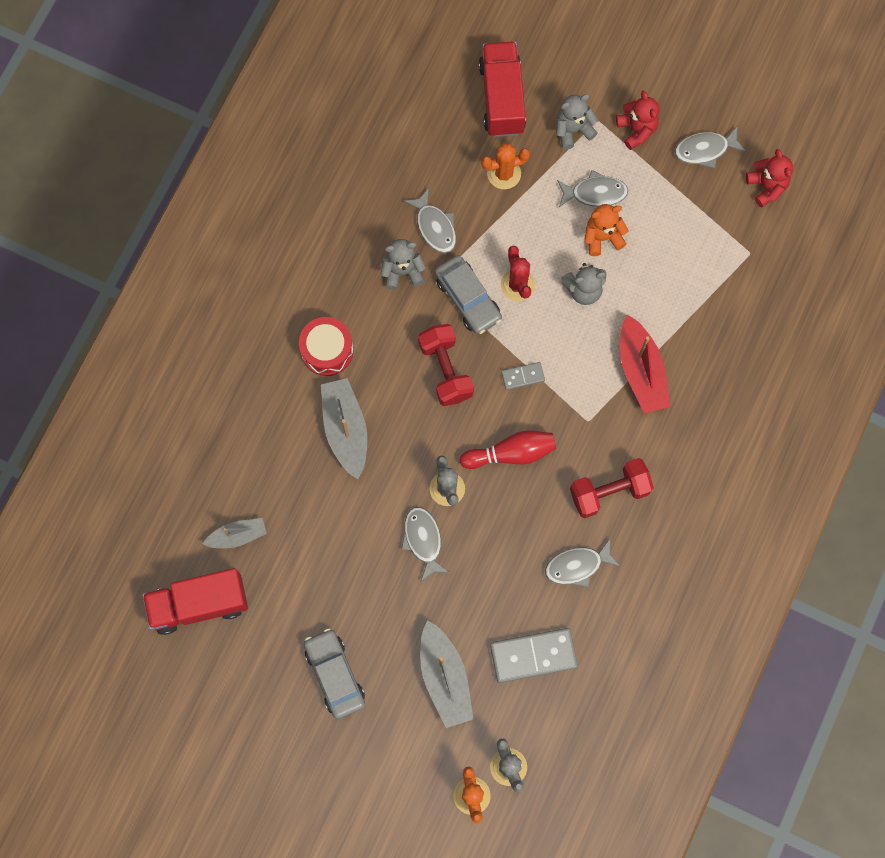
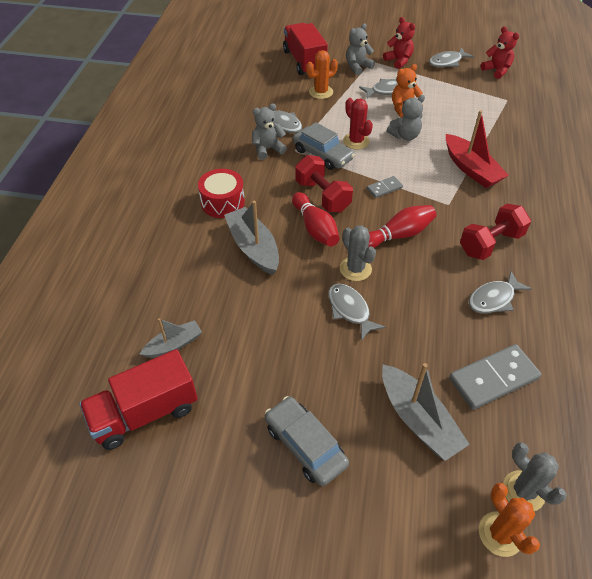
camera: 15 degrees left, 25 degrees down
none -> red bowling pin [292,192,339,247]

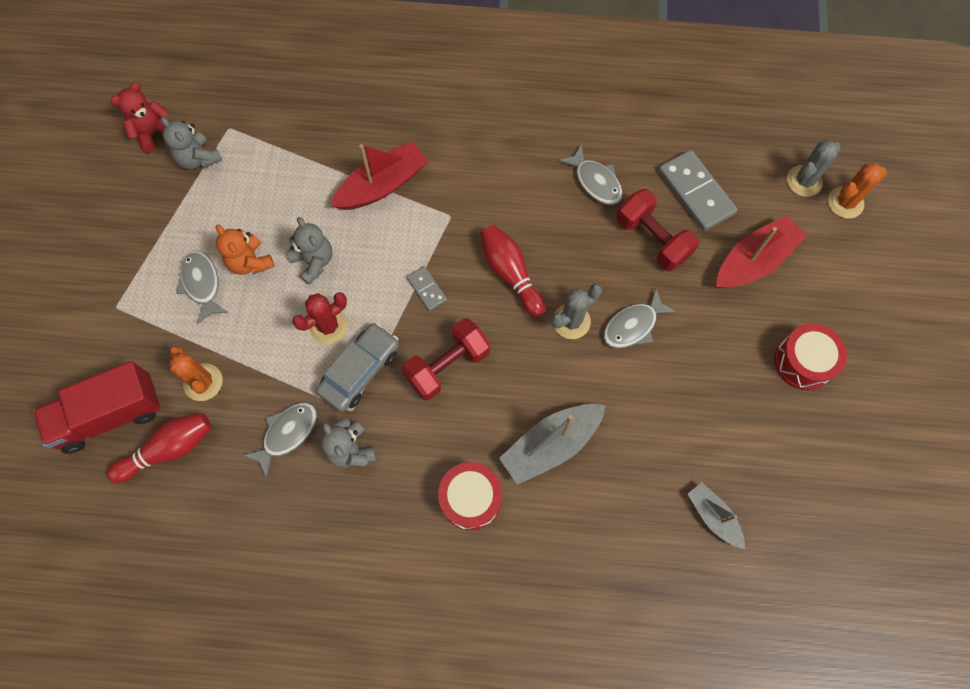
camera: 95 degrees left, 20 degrees up
red truck [79,349,198,450] -> none
grey car [265,396,349,486] -> red drum [774,323,847,390]
red bowling pin [292,192,339,247] -> red bowling pin moved to [106,413,212,483]
grey teddy bear [346,23,375,75] -> grey teddy bear moved to [161,117,222,170]
grey boat [382,363,470,461] -> red boat [716,215,807,288]
red teddy bear [383,17,415,69] -> none
grey fish [429,48,474,67] -> none
red dumbbell [460,204,531,260] -> red dumbbell moved to [617,189,699,271]

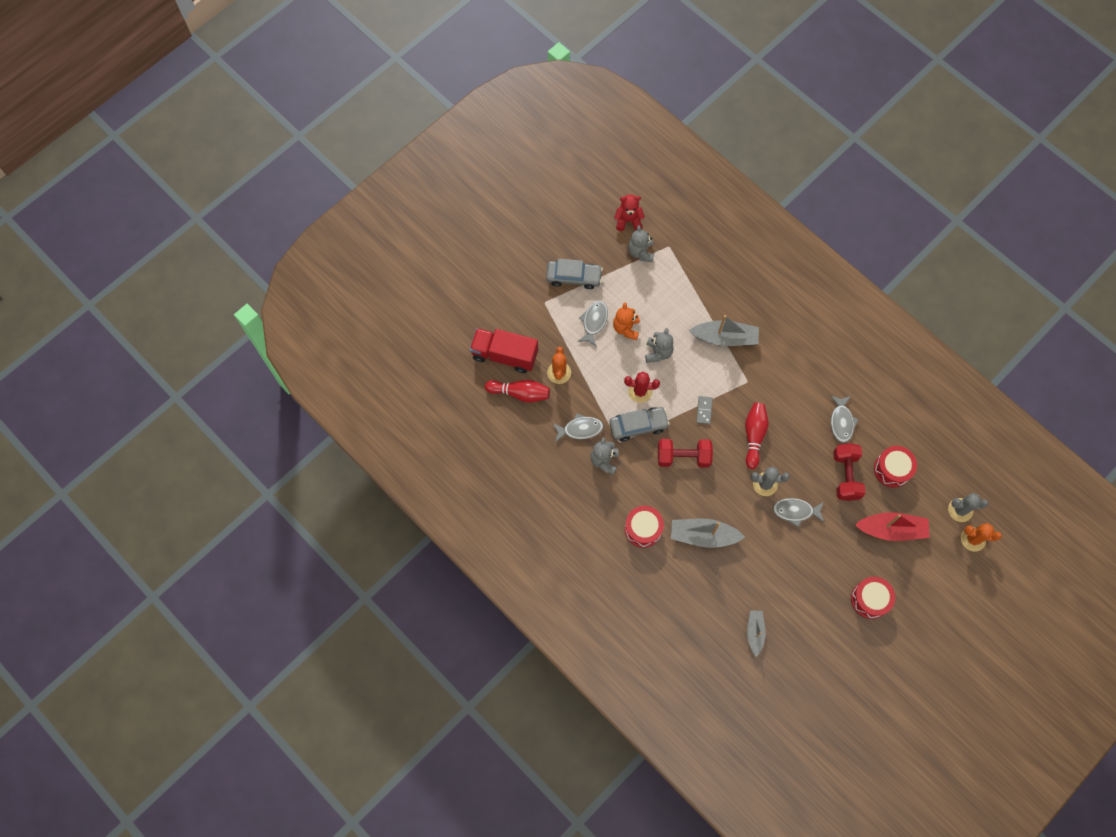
camera: 40 degrees right, 0 degrees up
red boat [331,141,428,210] -> grey boat [689,315,759,346]
grey domino [658,150,737,231] -> red drum [874,446,917,487]
none -> grey car [546,259,603,289]

